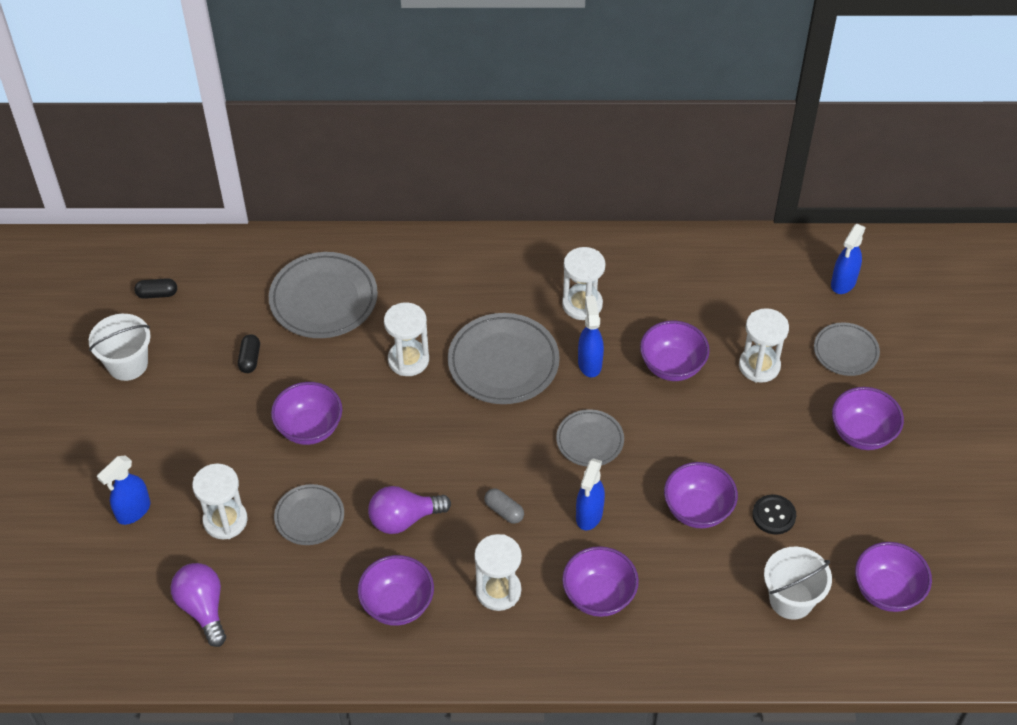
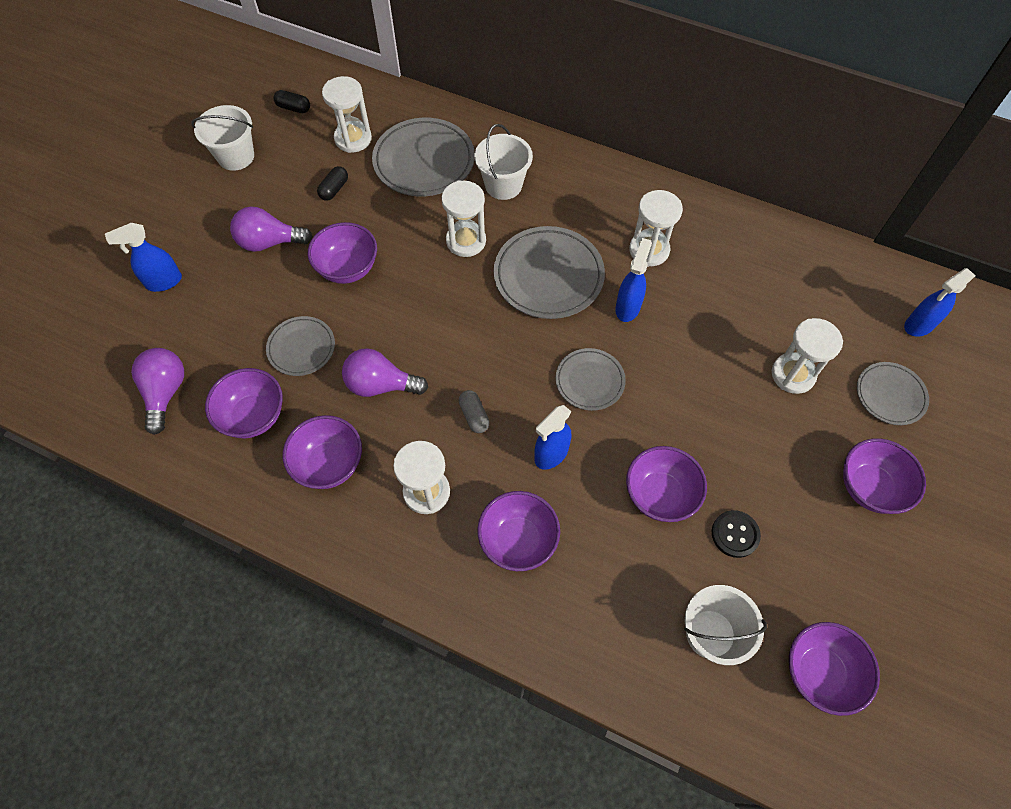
camera: 25 degrees right, 10 degrees up
white hourglass [192,463,248,539] -> white hourglass moved to [322,76,372,153]
purple bowl [640,321,710,381] -> purple bowl moved to [205,368,283,438]
none -> purple light bulb [230,206,313,252]
none -> white bucket [474,124,533,200]

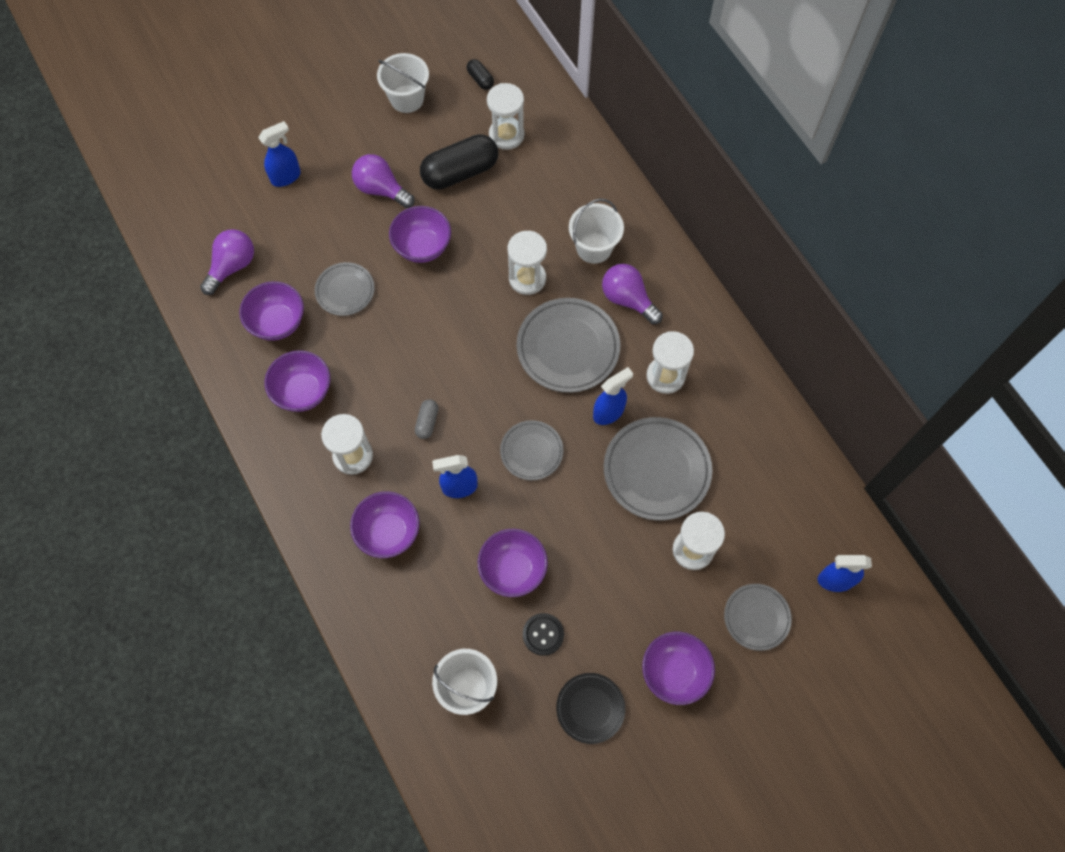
camera: 35 degrees right, 5 degrees up
blue spray bottle [105,222,182,292] -> blue spray bottle turned 135 degrees clockwise [258,121,301,187]
black capsule [317,166,348,201] -> black capsule [420,134,498,190], size x2.17
purple light bulb [342,348,428,397] -> purple light bulb moved to [602,264,663,324]
grey plate [372,118,475,196] -> grey plate moved to [604,417,712,521]
purple bowl [789,622,880,716] -> none
none -> black plate [556,673,625,744]

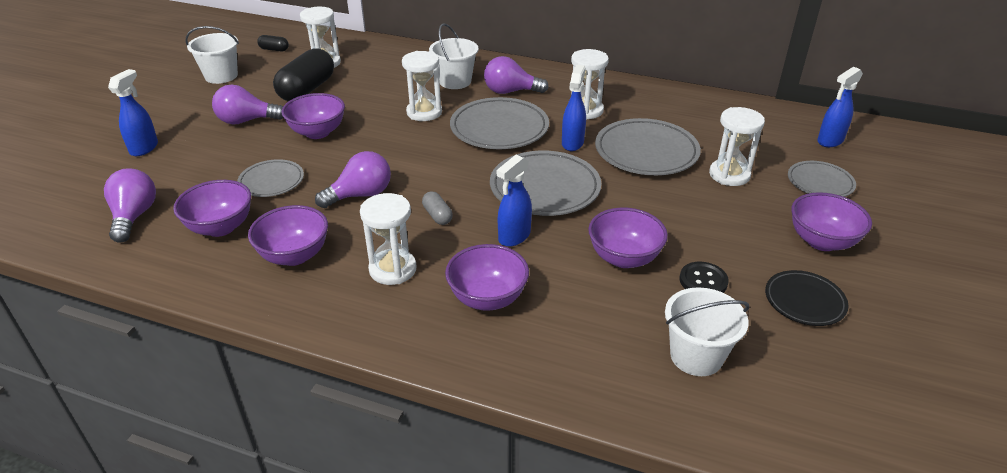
camera: 40 degrees left, 30 degrees down
grey plate [500,420,564,480] -> grey plate [490,150,601,216], size x1.70
none -> purple light bulb [315,151,391,208]

